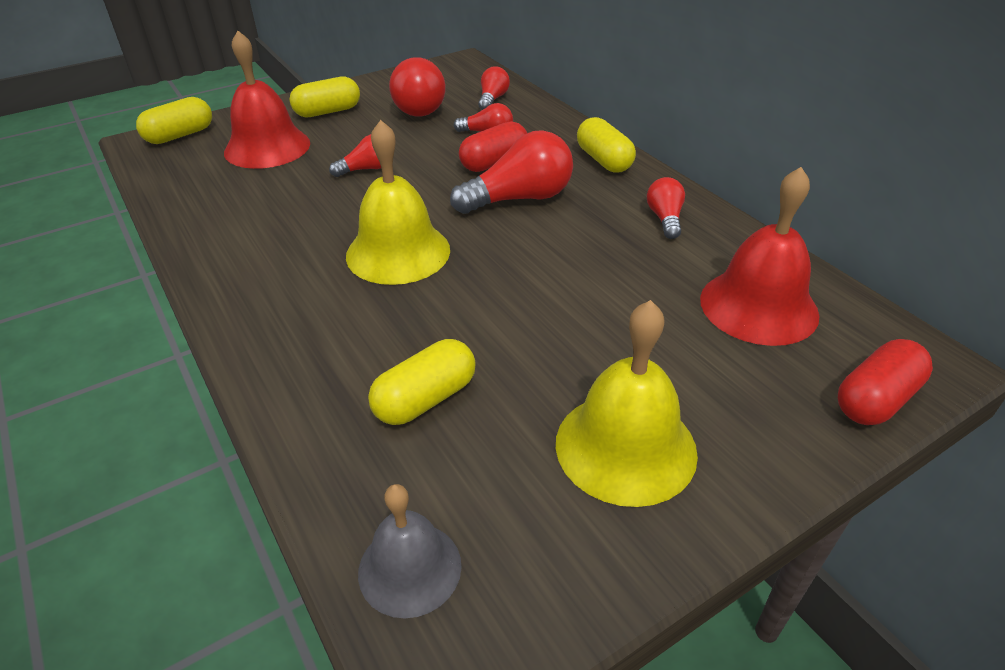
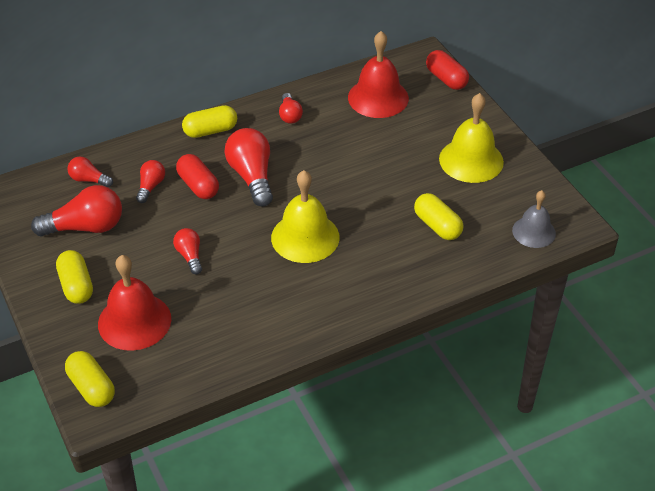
camera: 85 degrees left, 5 degrees up
red light bulb [647,177,685,239] -> red light bulb turned 105 degrees counterclockwise [279,93,303,124]

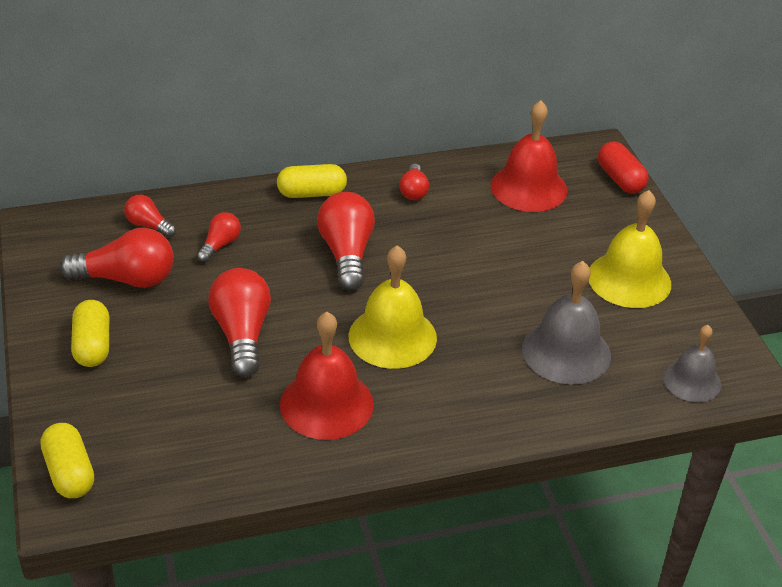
camera: 10 degrees right, 5 degrees down
red bell [98,255,171,351] -> red bell moved to [280,312,374,440]
red light bulb [173,228,202,274] -> red light bulb [208,268,271,377], size x1.83
red capsule [176,154,219,199] -> none
yellow capsule [414,193,463,240] -> grey bell [522,261,611,384]

